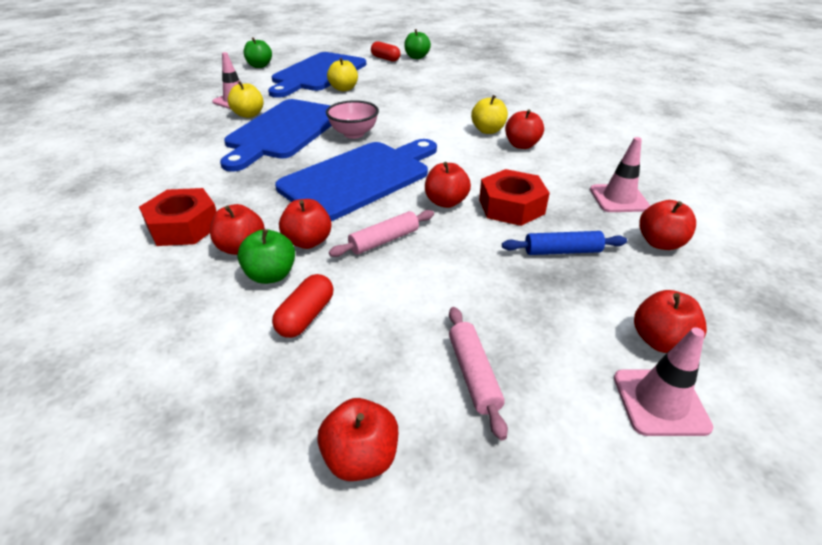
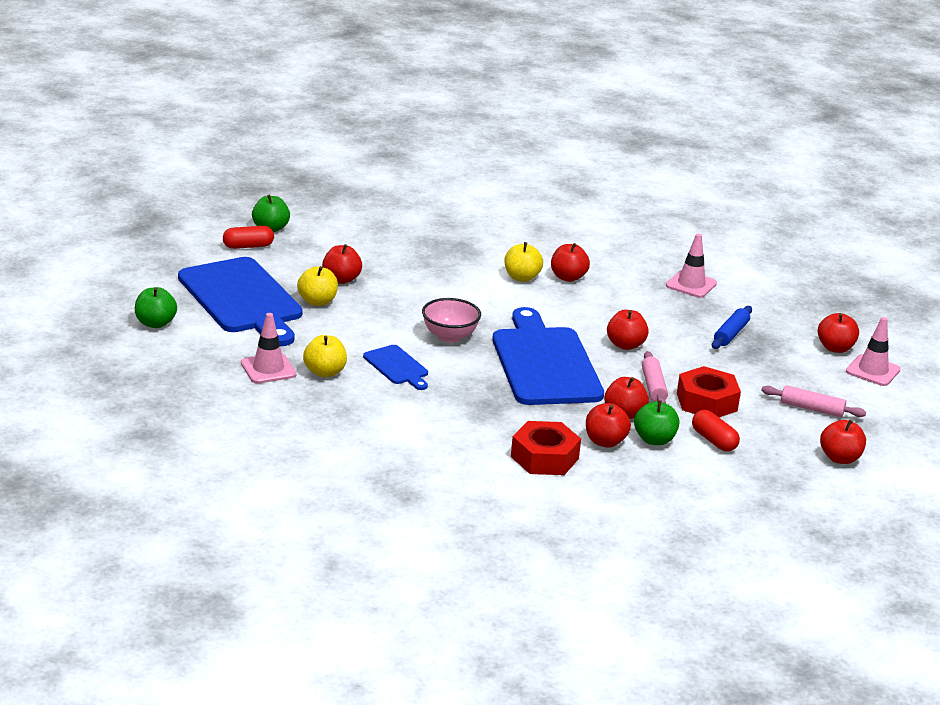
camera: 60 degrees left, 10 degrees down
blue cutting board [220,99,332,172] -> blue cutting board [363,345,428,390], size x0.46
red nut [479,169,550,226] -> red nut moved to [677,366,741,418]
red apple [639,200,696,250] -> red apple moved to [322,244,362,284]

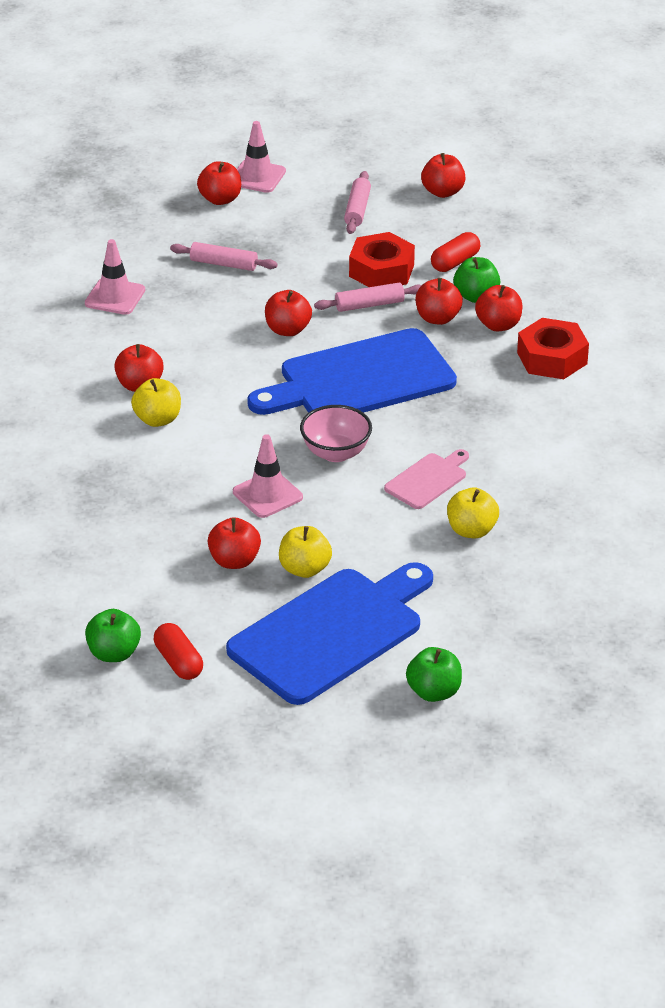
camera: 100 degrees left, 10 degrees up
pink traffic cone [241,313,297,384] -> pink traffic cone moved to [233,434,303,518]
blue cutting board [363,345,428,390] -> pink cutting board [384,449,469,509]
blue rolling pin [712,306,752,349] -> pink rolling pin [170,242,278,271]

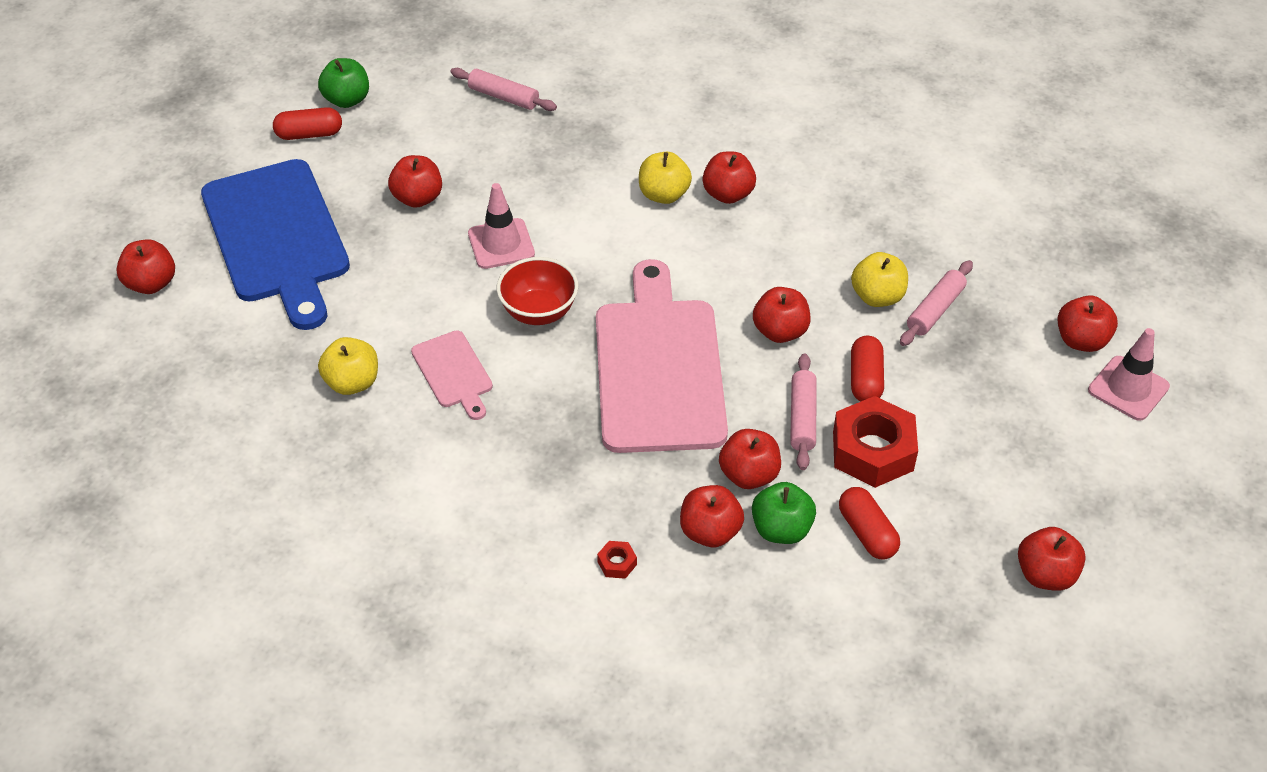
camera: 110 degrees right, 10 degrees up
pink traffic cone [85,239,145,315] -> none
blue cutting board [247,328,457,415] -> pink cutting board [596,259,728,453]
yellow apple [279,526,332,578] -> yellow apple moved to [851,252,908,307]
pink bowl [300,405,372,462] -> red bowl [497,257,578,325]
pink rolling pin [344,171,371,234] -> pink rolling pin moved to [450,68,557,111]
green apple [406,647,462,702] -> red apple [116,239,175,294]
red nut [517,318,589,379] -> red nut [597,541,637,579], size x0.41
none -> red capsule [851,336,884,401]

